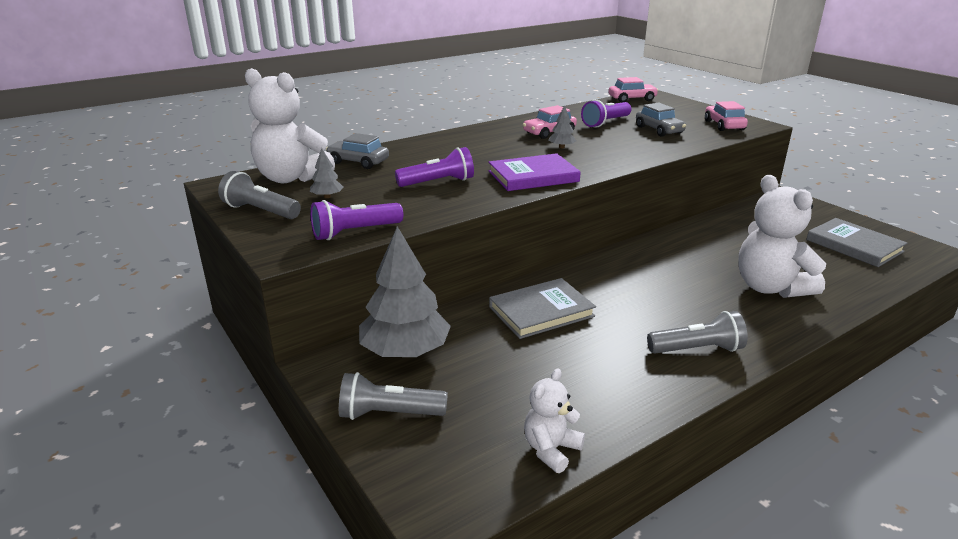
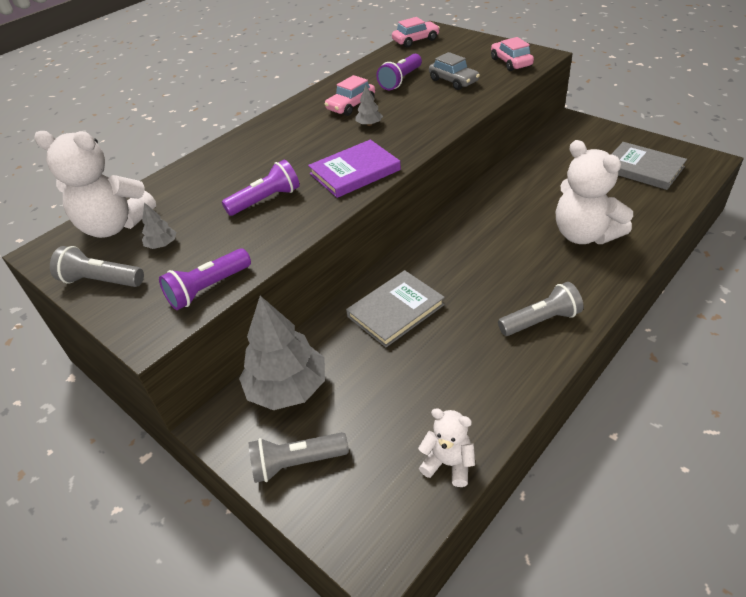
camera: 10 degrees left, 15 degrees up
grey car [326,133,389,169] -> none
white teddy bear [524,368,585,473] -> white teddy bear turned 90 degrees clockwise [418,408,476,487]

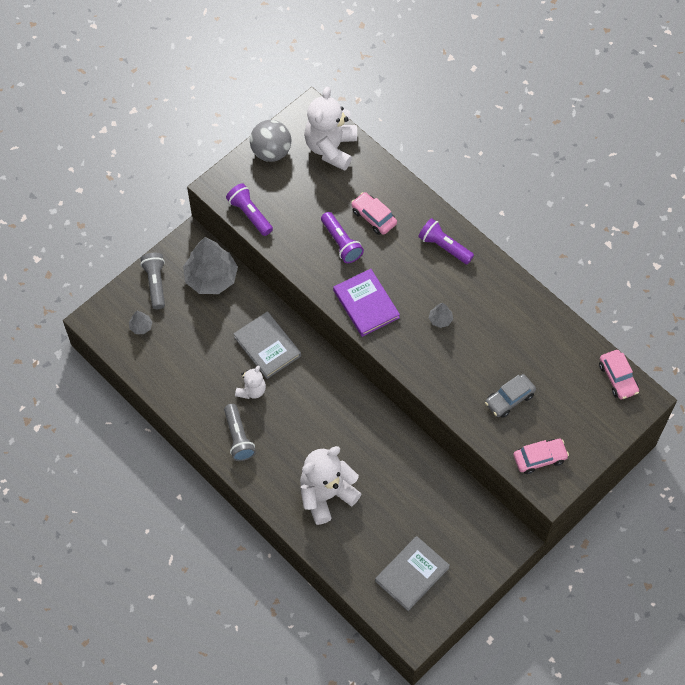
camera: 90 degrees right, 20 degrees up
grey flashlight [50,246,144,287] -> grey ball [250,120,291,162]
grey tree [142,202,176,249] -> grey tree moved to [129,311,152,334]
pink car [325,75,375,116] -> pink car moved to [351,192,397,235]
purple flashlight [376,54,422,90] -> purple flashlight moved to [418,218,474,264]
white teddy bear [418,408,476,487] -> white teddy bear moved to [235,366,266,399]

